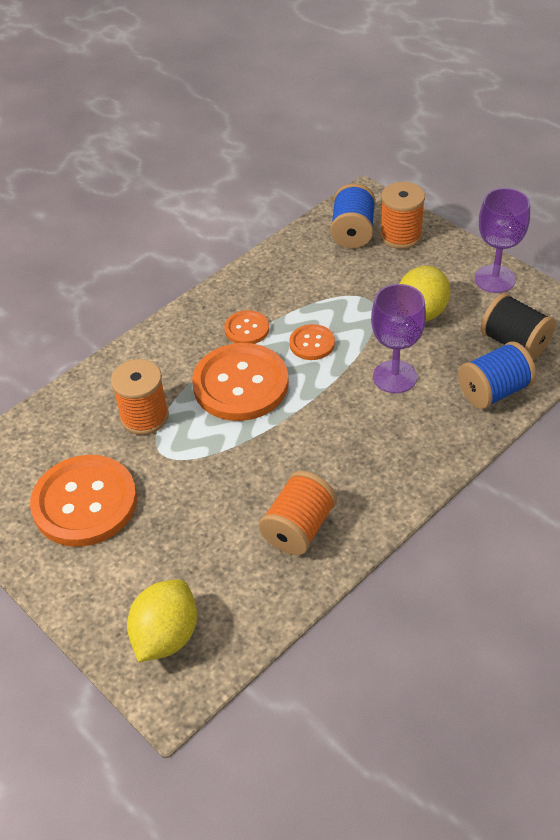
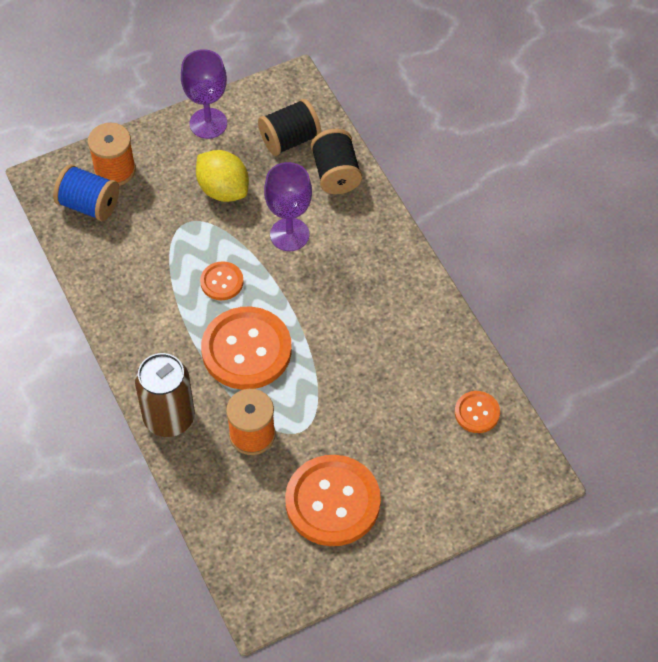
camera: 75 degrees left, 10 degrees up
yellow lemon [127,579,197,662] -> none
orange button [225,310,269,344] -> orange button moved to [455,391,500,433]
orange spool [259,471,337,555] -> none
blue spool [458,341,536,409] -> black spool [311,129,362,194]
none -> brown can [135,353,195,437]

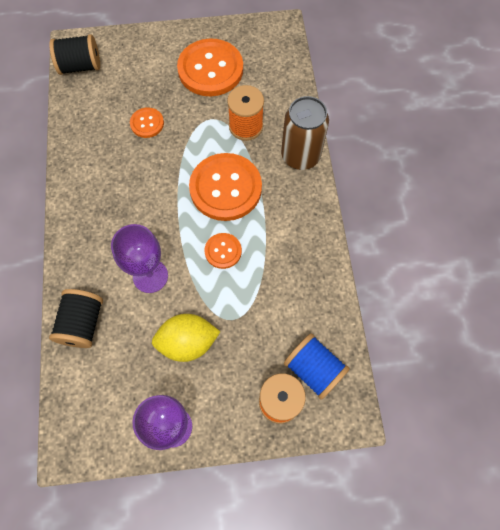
camera: 160 degrees left, 10 degrees up
yellow lemon [196,150,249,202] -> yellow lemon turned 75 degrees counterclockwise [152,314,220,362]
black spool [258,99,321,156] -> black spool moved to [49,34,100,75]
orange button [455,391,500,433] -> orange button moved to [130,107,164,138]

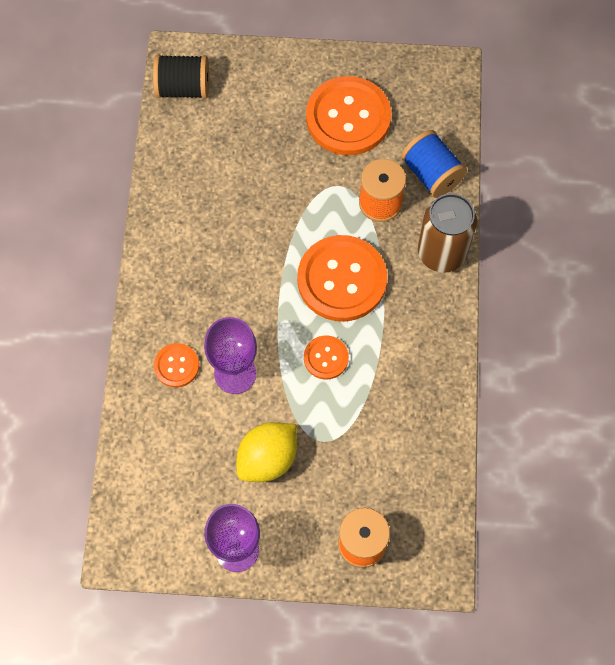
camera: 10 degrees right, 0 degrees up
black spool [49,289,103,348] -> none
orange button [130,107,164,138] -> orange button moved to [154,343,199,388]
yellow lemon [152,314,220,362] -> yellow lemon turned 45 degrees counterclockwise [236,422,297,482]
blue spool [284,333,350,400] -> blue spool moved to [401,130,467,198]

